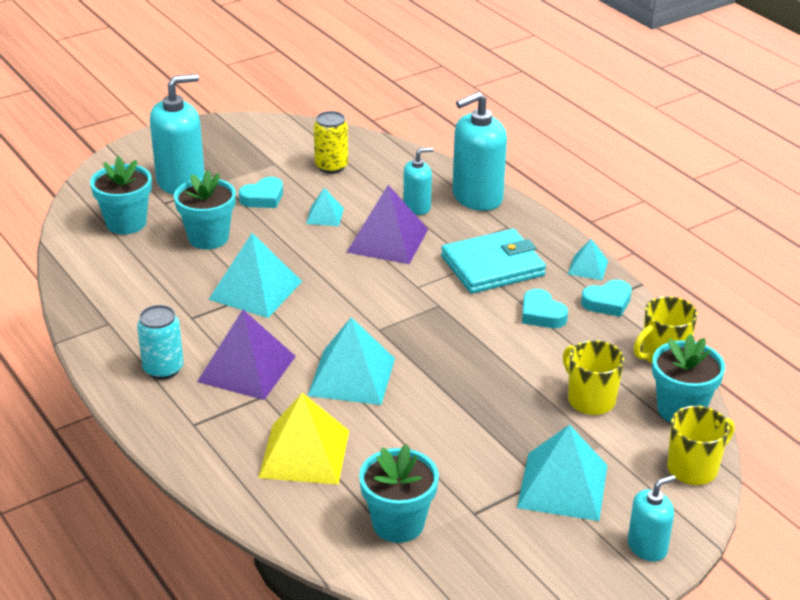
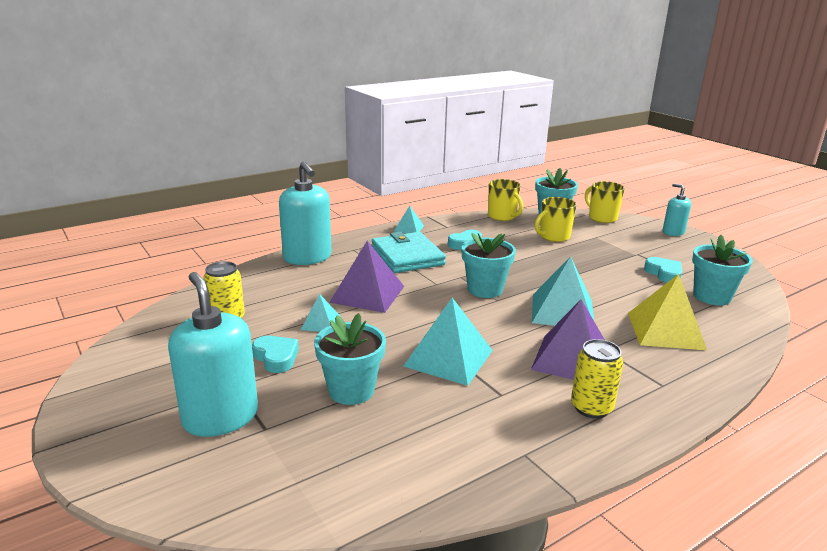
camera: 90 degrees left, 10 degrees down
turquoise flower pot [90,156,152,234] -> turquoise flower pot moved to [461,233,516,298]
turquoise can [137,305,184,380] -> yellow can [571,339,623,419]
turquoise soap dispenser [403,147,433,215] -> none
turquoise pyramid [517,424,607,521] -> none
turquoise heart [581,279,632,317] -> turquoise heart moved to [644,257,682,283]

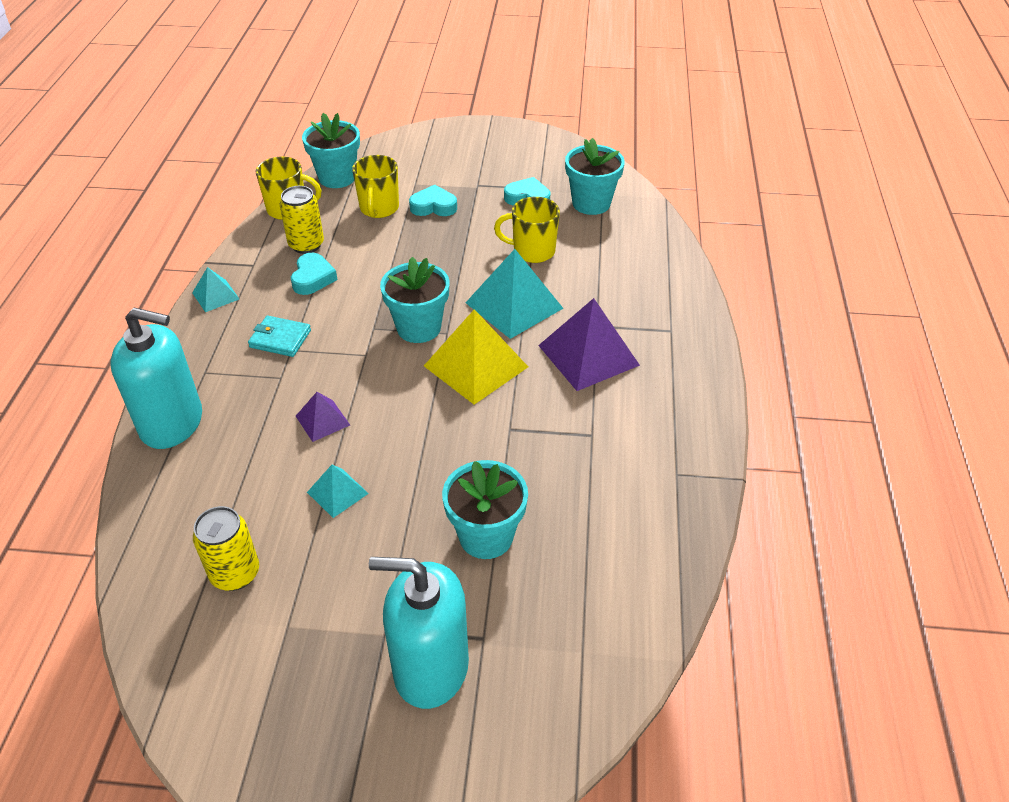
camera: 50 degrees left, 20 degrees up
turquoise heart [252,336,299,373] -> turquoise heart moved to [409,185,457,216]
purple pyramid [329,241,404,313] -> purple pyramid [296,392,350,442], size x0.52
turquoise wallet [372,232,446,273] -> turquoise wallet [248,316,311,357], size x0.54
turquoise pyramid [403,298,493,386] -> none
yellow can [571,339,623,419] -> yellow can moved to [280,186,324,254]
yellow mug [585,181,625,223] -> yellow mug moved to [494,197,560,263]
yellow pyramid [628,274,707,350] -> yellow pyramid moved to [424,309,528,405]
turquoise soap dispenser [663,183,691,236] -> none

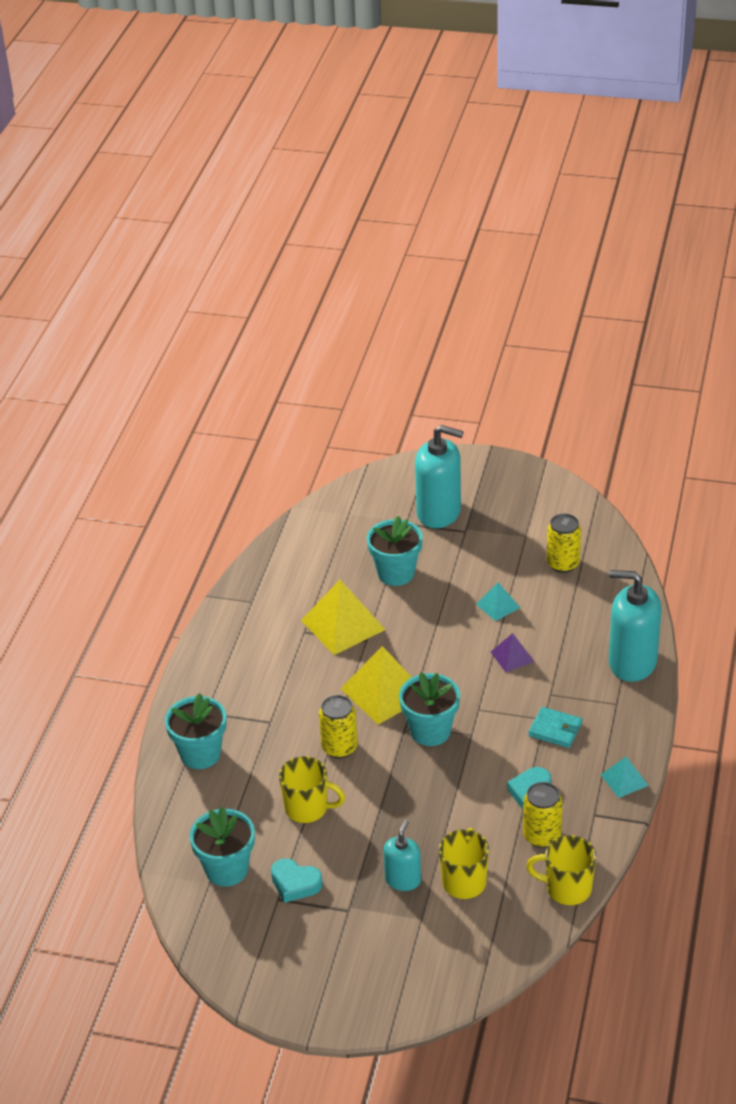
camera: 170 degrees left, 5 degrees down
turquoise flower pot [302,113,360,188] -> turquoise flower pot moved to [165,693,226,769]
turquoise heart [409,185,457,216] -> turquoise soap dispenser [383,820,421,891]
turquoise pyramid [466,249,563,339] -> yellow can [319,695,358,759]
purple pyramid [538,298,640,391] -> none
none -> yellow pyramid [301,580,385,655]

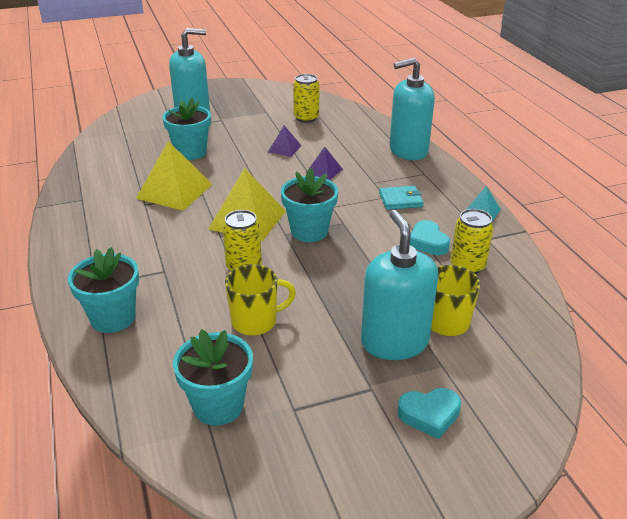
camera: 35 degrees left, 5 degrees down
turquoise heart [271,858,323,903] -> turquoise heart moved to [398,388,461,439]
turquoise soap dispenser [383,820,421,891] -> turquoise soap dispenser [361,210,438,360], size x1.79
turquoise pyramid [476,582,520,621] -> purple pyramid [268,125,302,157]
yellow mug [526,835,596,905] -> none

